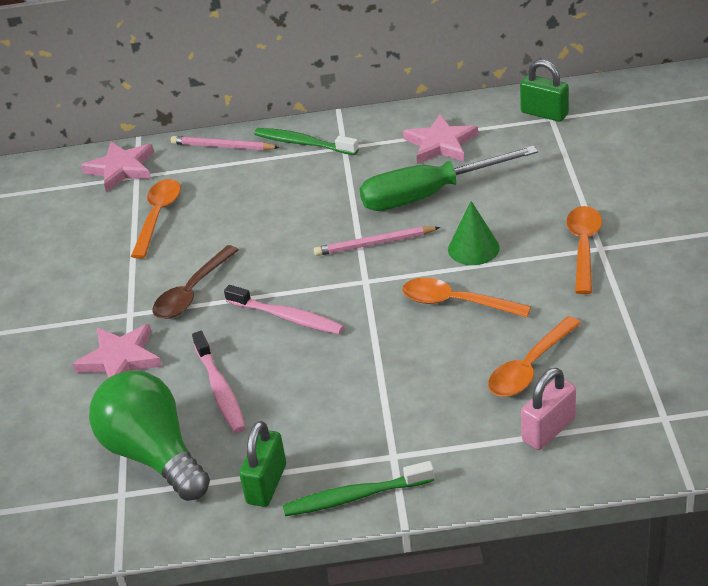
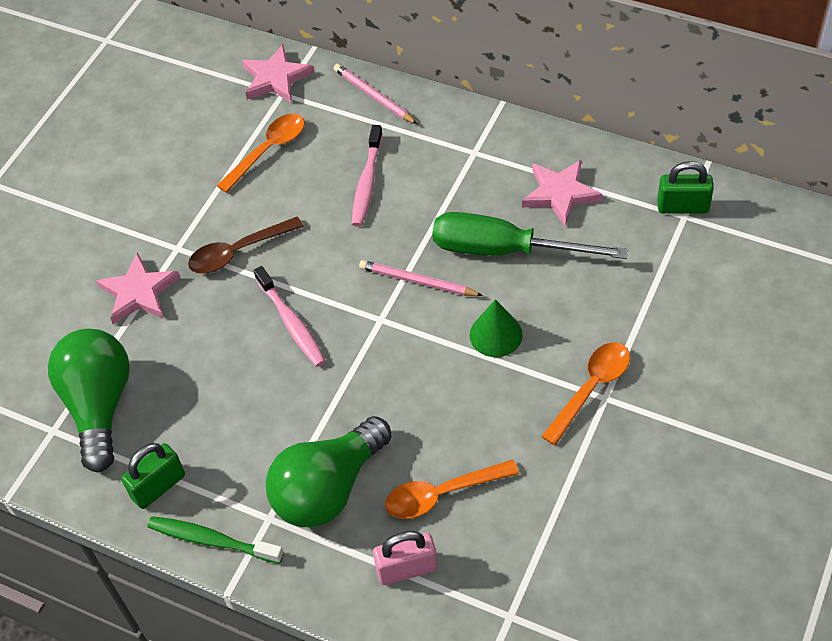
camera: 30 degrees right, 15 degrees up
pink toothbrush [192,331,246,433] -> pink toothbrush moved to [352,125,383,227]
green toothbrush [254,128,359,155] -> none
orange spoon [402,278,531,318] -> none
green padlock [520,60,569,122] -> green padlock turned 60 degrees counterclockwise [657,161,714,214]
none -> green light bulb [266,416,391,527]

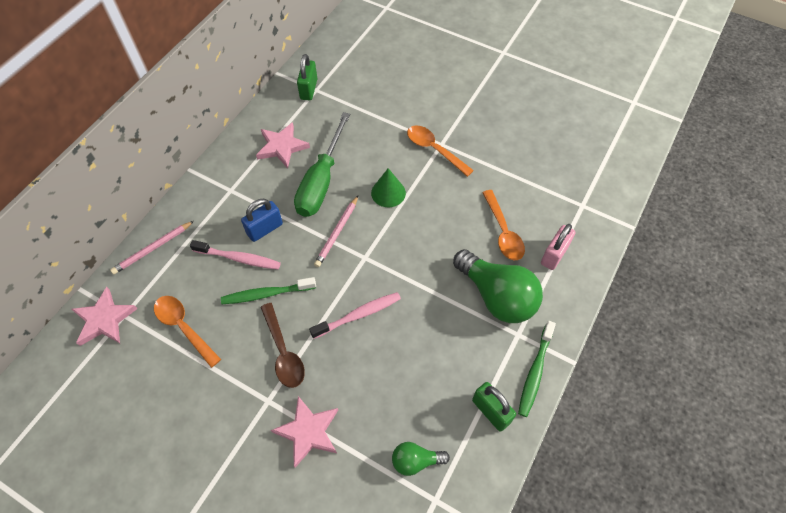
camera: 90 degrees left, 5 degrees up
green light bulb [48,329,130,473] -> green light bulb [392,442,450,476], size x0.50
pink padlock [373,531,438,585] -> pink padlock turned 45 degrees clockwise [541,224,576,270]
none -> green toothbrush [221,277,316,304]
none -> blue padlock [241,199,283,242]

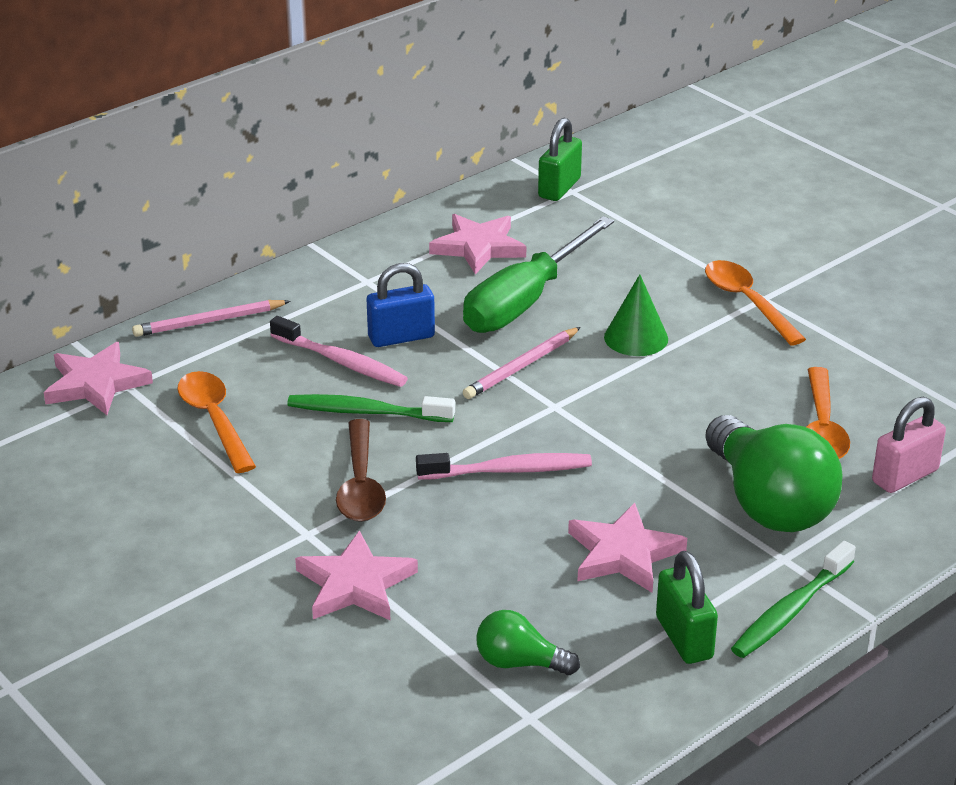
camera: 20 degrees right, 25 degrees down
none -> pink star [568,503,687,593]

